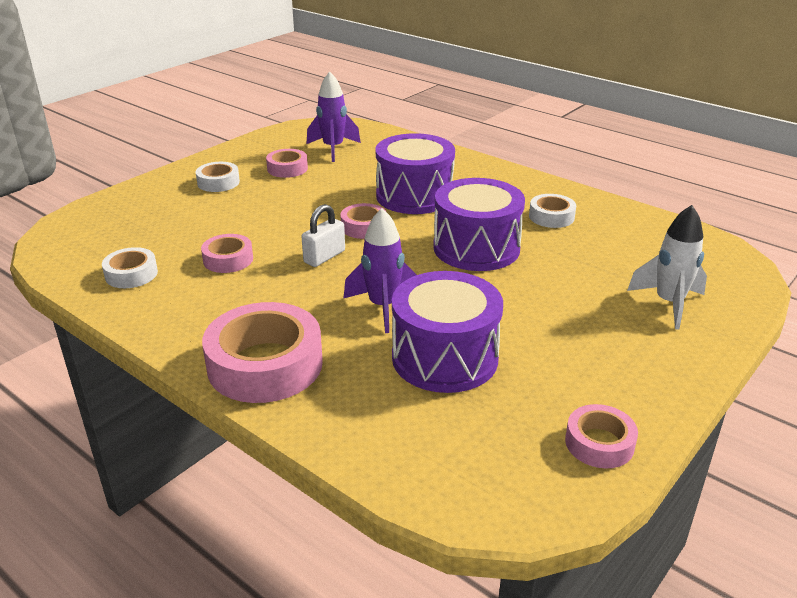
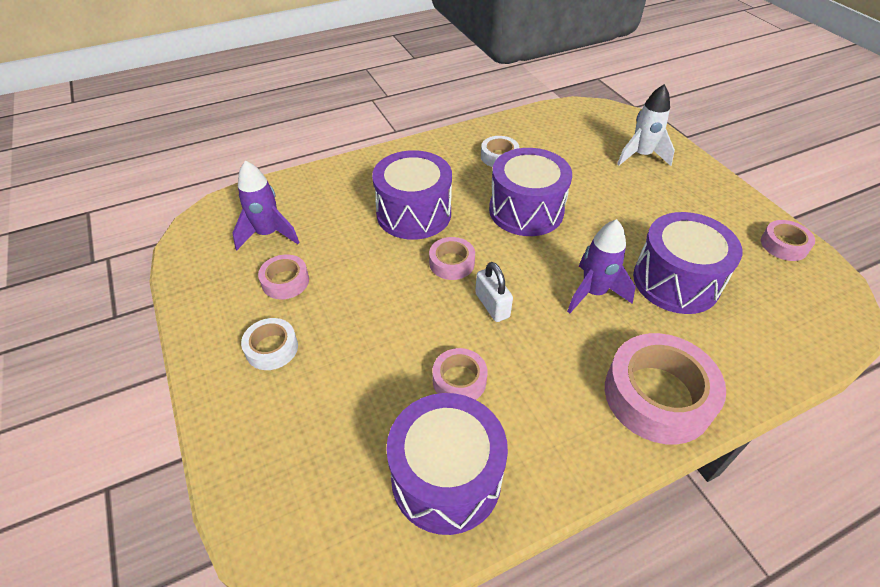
camera: 65 degrees left, 15 degrees up
white tape [102,247,158,288] -> purple drum [386,393,508,535]

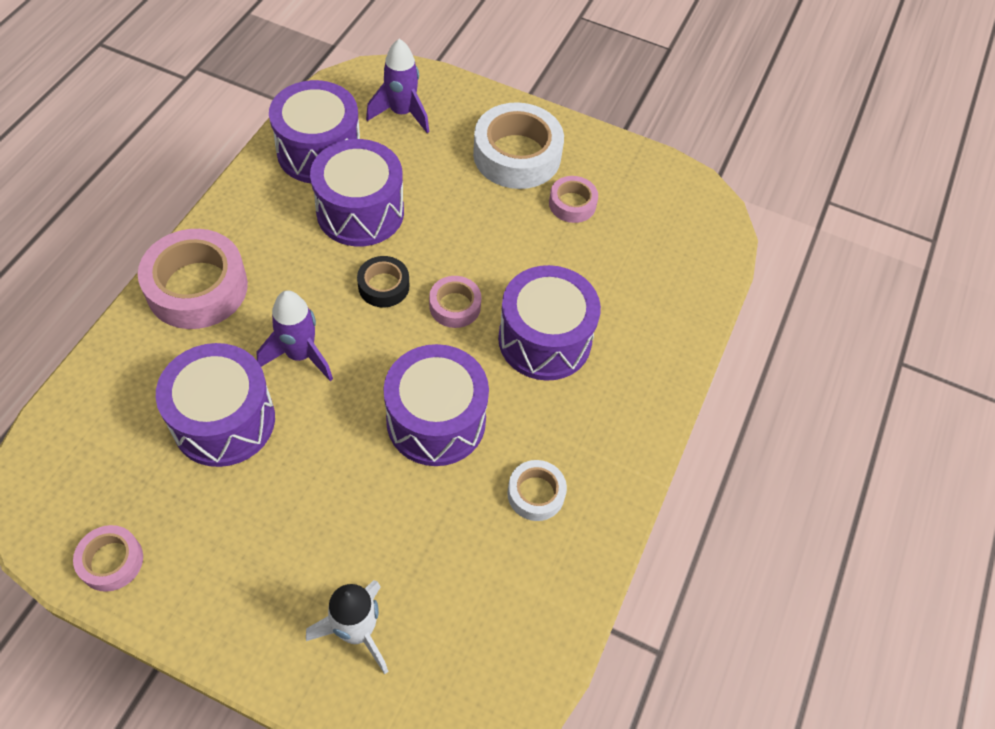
camera: 135 degrees right, 10 degrees up
purple rocket [232,160,300,250] -> purple rocket moved to [366,39,429,133]
white tape [241,318,298,370] -> white tape [473,102,564,189], size x1.91
pink tape [432,348,488,400] -> purple drum [310,139,404,246]
white padlock [475,262,513,322] -> black tape [357,256,409,308]

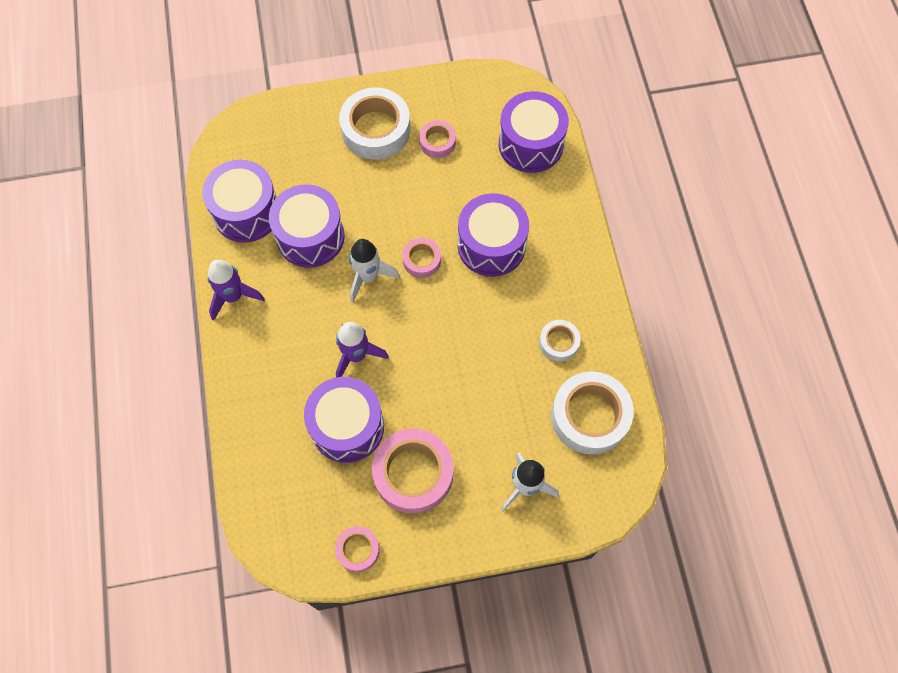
camera: 30 degrees left, 10 degrees up
pink tape [138,229,248,329] -> pink tape moved to [372,428,453,514]
black tape [357,256,409,308] -> white rocket [349,239,400,302]
purple rocket [366,39,429,133] -> purple rocket moved to [208,260,265,321]
purple drum [383,344,489,466] -> purple drum moved to [499,91,569,173]
none -> white tape [551,371,634,455]

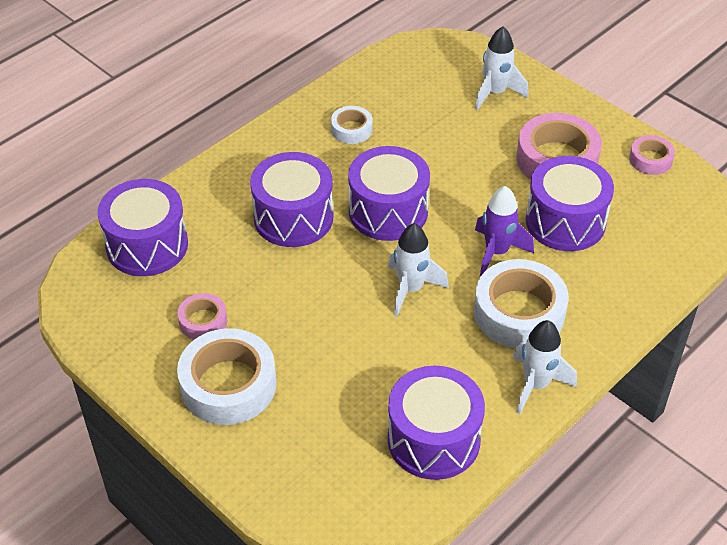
camera: 125 degrees left, 20 degrees down
purple rocket [208,260,265,321] -> white rocket [513,320,577,414]
purple drum [269,184,345,268] -> purple drum moved to [348,146,430,241]
pink tape [402,238,441,278] -> none
white tape [551,371,634,455] -> white tape moved to [474,259,569,348]

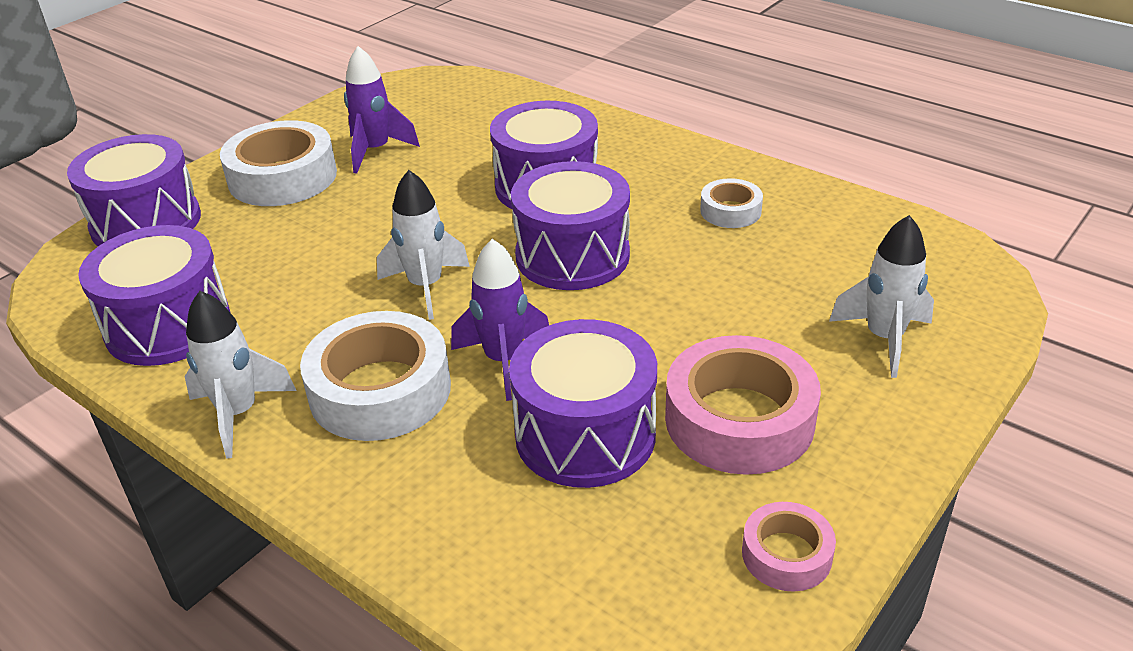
camera: 85 degrees right, 10 degrees down
purple drum [97,179,188,276] -> purple drum moved to [67,134,201,246]
pink tape [177,293,227,340] -> purple rocket [344,46,420,174]

